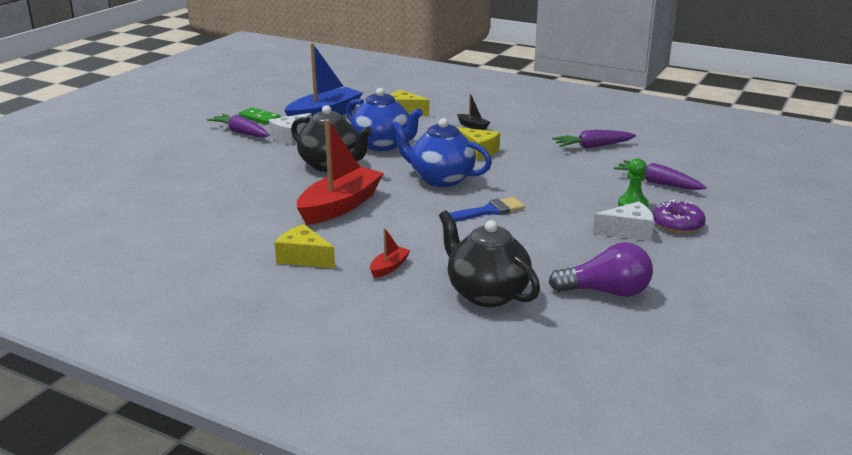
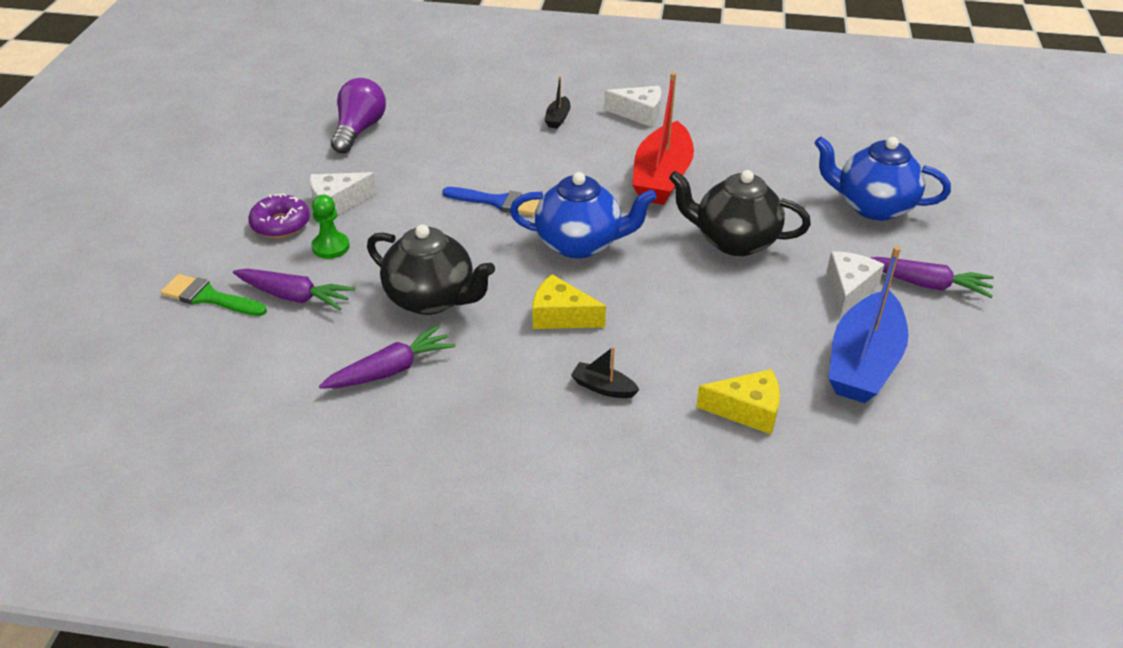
camera: 160 degrees right, 15 degrees up
green domino [238,108,281,125] -> none
yellow cheese [274,224,335,268] -> white cheese [604,86,661,127]
blue teapot [346,88,423,151] -> blue teapot moved to [814,137,951,221]
red boat [370,228,411,278] -> black boat [545,76,571,129]
black teapot [439,210,540,307] -> black teapot moved to [367,224,495,315]
blue brush [449,197,525,222] -> blue brush turned 120 degrees counterclockwise [442,187,541,216]
purple light bulb [549,242,653,297] -> purple light bulb turned 120 degrees clockwise [331,78,386,154]
none -> green brush [161,274,267,316]

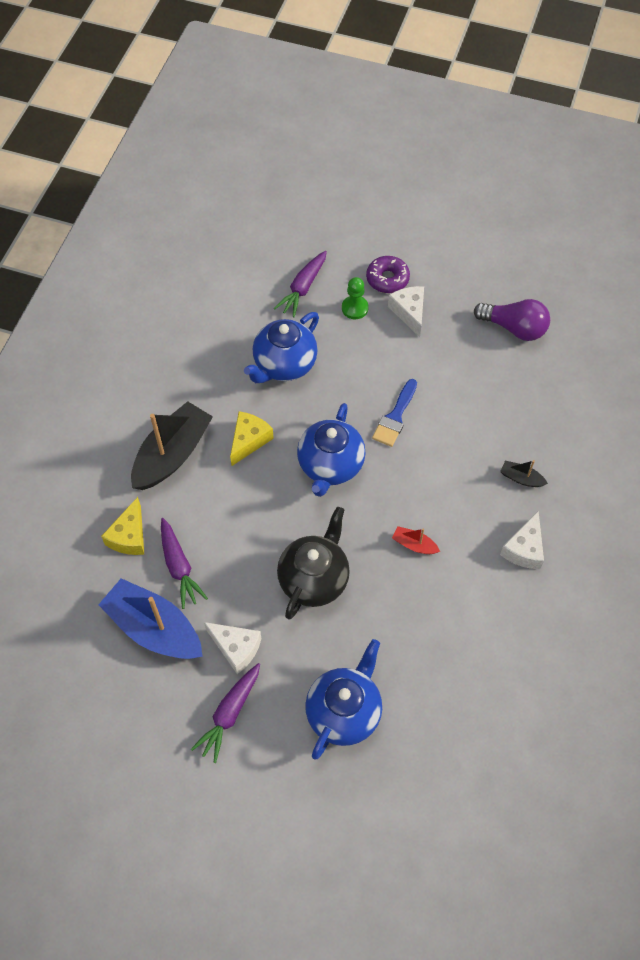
camera: 100 degrees right, 20 degrees up
green brush [161,274,267,316] -> none
purple carrot [319,325,456,389] -> purple carrot moved to [161,518,208,609]
black teapot [367,224,495,315] -> blue teapot [244,312,319,383]
black boat [571,346,639,398] -> black boat [131,401,213,490], size x2.30
red boat [632,72,694,205] -> red boat [392,526,440,554], size x0.43

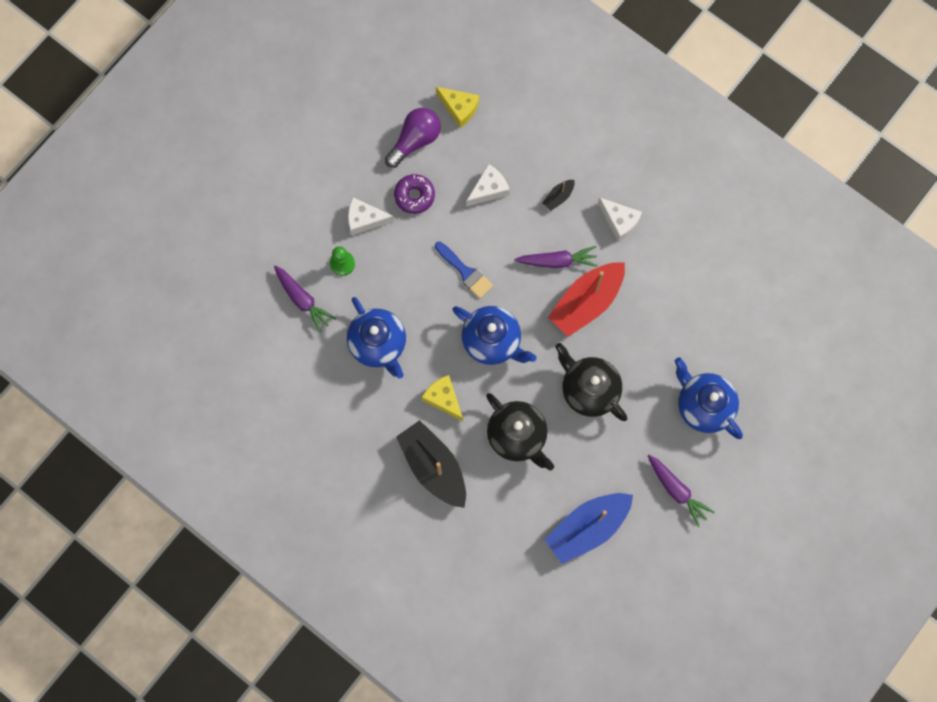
camera: 70 degrees left, 15 degrees up
yellow cheese [101,497,144,555] -> yellow cheese moved to [436,87,479,128]
purple carrot [161,518,208,609] -> purple carrot moved to [514,246,598,268]
white cheese [204,622,261,674] -> white cheese moved to [466,164,510,207]
purple donut [366,256,410,293] -> purple donut moved to [394,174,435,214]
red boat [392,526,440,554] -> red boat [548,262,625,337], size x2.30
none -> black teapot [486,393,554,471]

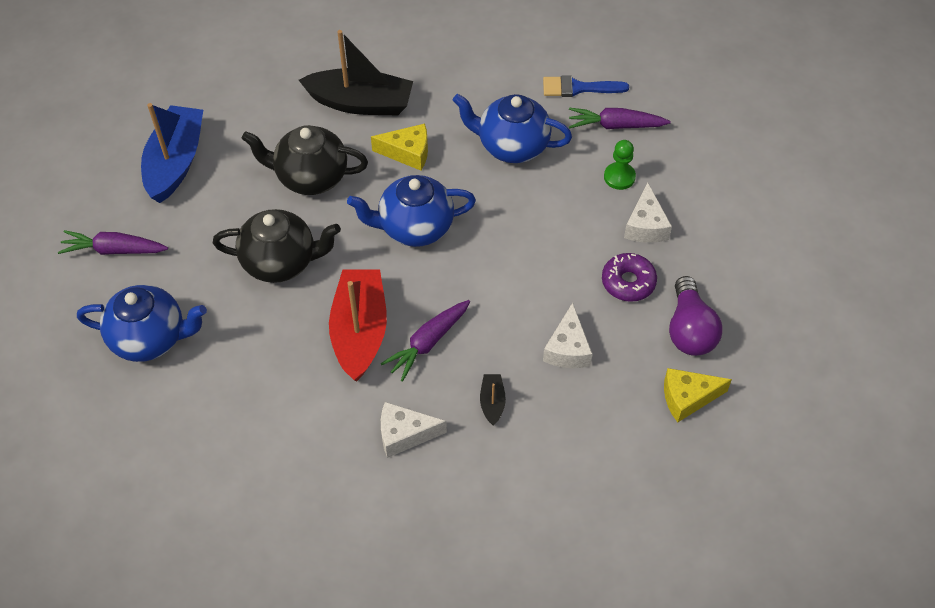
camera: 135 degrees right, 20 degrees down
white cheese [348,197,394,235] -> white cheese turned 135 degrees clockwise [624,183,672,243]
blue brush [435,242,493,299] -> blue brush moved to [543,75,629,97]

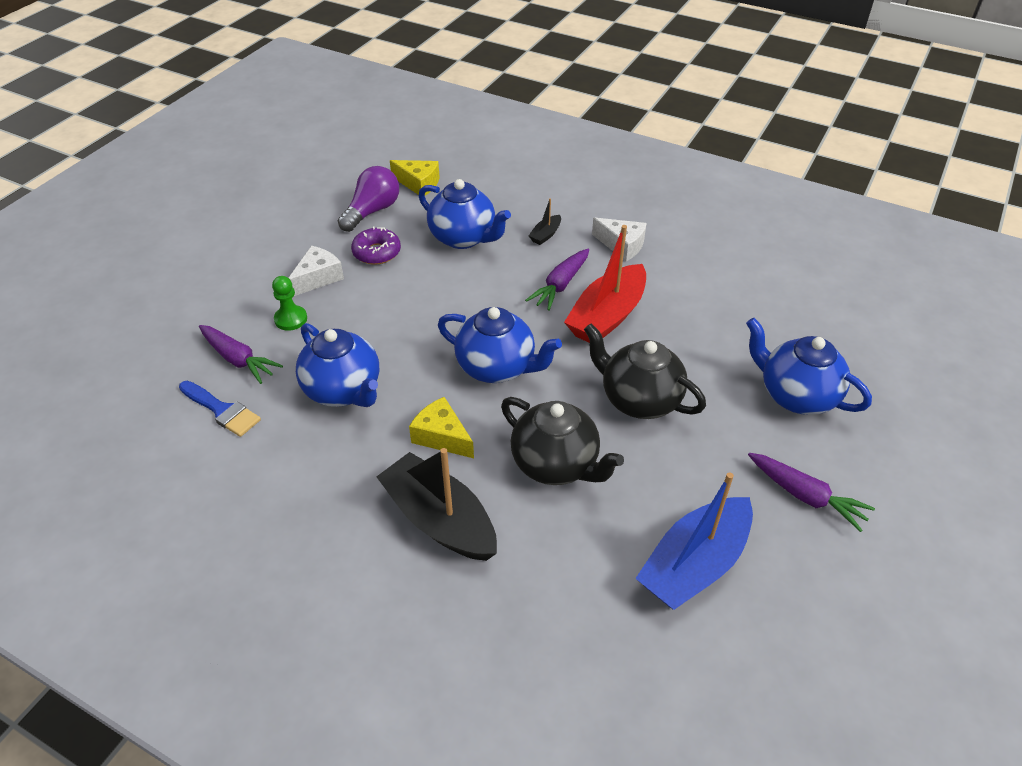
camera: 145 degrees left, 10 degrees down
purple carrot [381,300,470,382] -> purple carrot turned 135 degrees clockwise [525,249,589,311]
white cheese [543,303,593,368] -> blue teapot [419,179,511,249]

